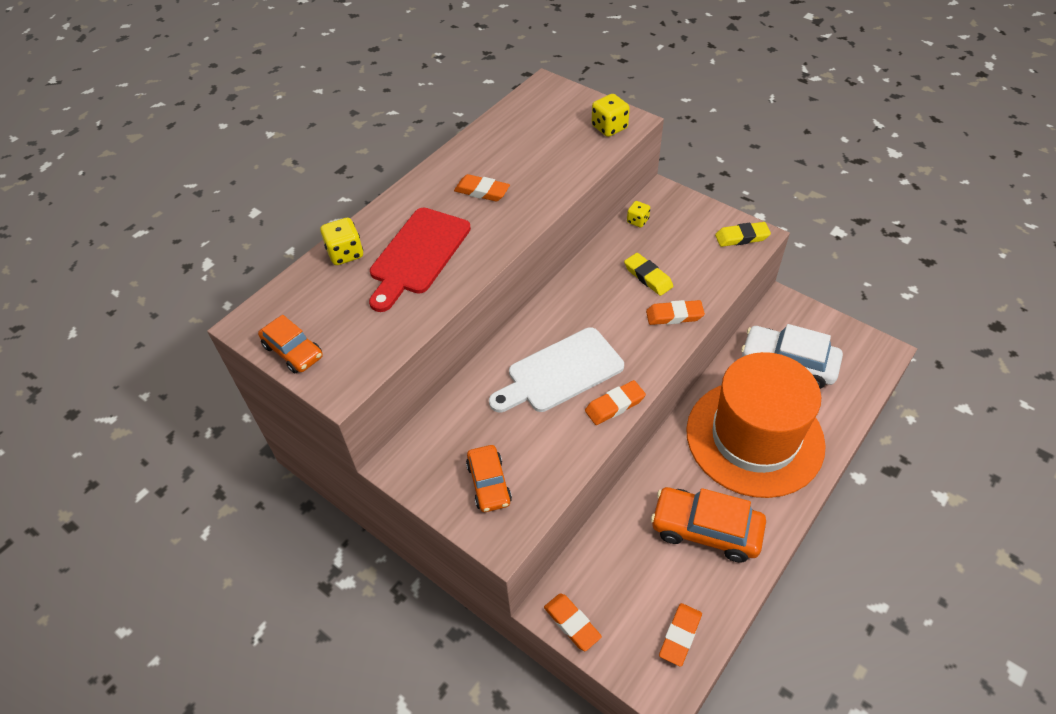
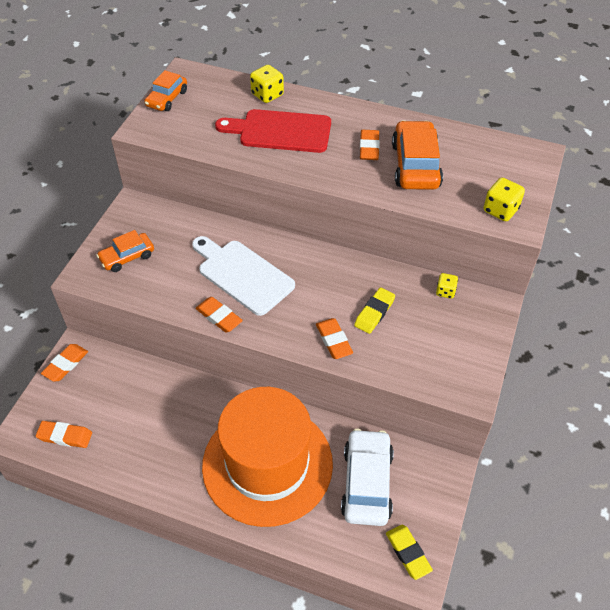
camera: 70 degrees right, 0 degrees up
orange car [651,487,766,562] -> orange car moved to [392,120,443,190]
yellow eraser [715,222,771,247] -> yellow eraser moved to [386,525,433,580]

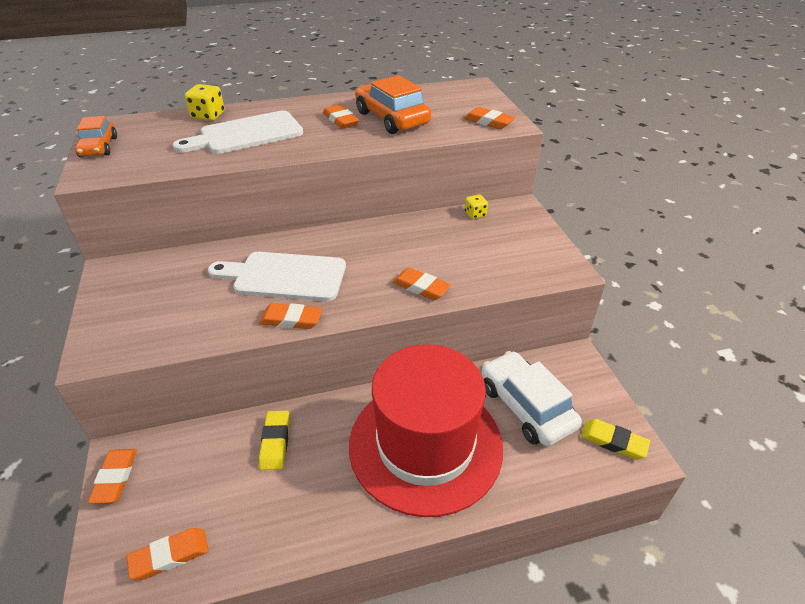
camera: 35 degrees left, 10 degrees down
orange car [96,230,154,272] -> none
orange hat [202,387,333,527] -> red hat [349,344,503,517]
red cutting board [215,109,331,153] -> white cutting board [173,110,303,154]
yellow eraser [354,288,395,334] -> yellow eraser moved to [259,411,290,470]
yellow dice [483,177,525,221] -> orange eraser [464,107,515,129]

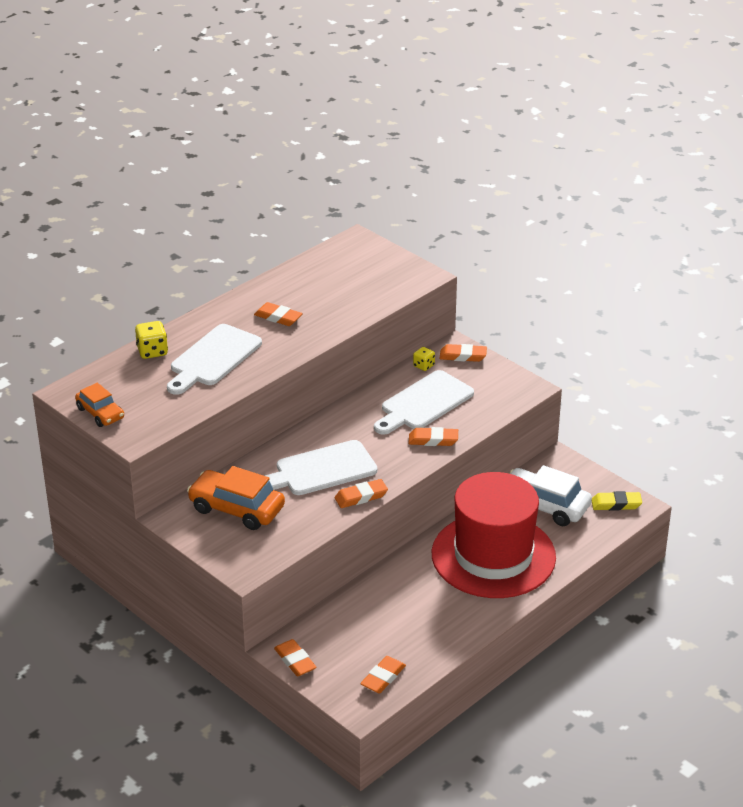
camera: 30 degrees left, 5 degrees down
yellow eraser [259,411,290,470] -> none
orange car [355,75,431,134] -> orange car moved to [187,466,285,530]
orange eraser [464,107,515,129] -> orange eraser moved to [440,344,487,362]
none -> white cutting board [374,370,474,435]

